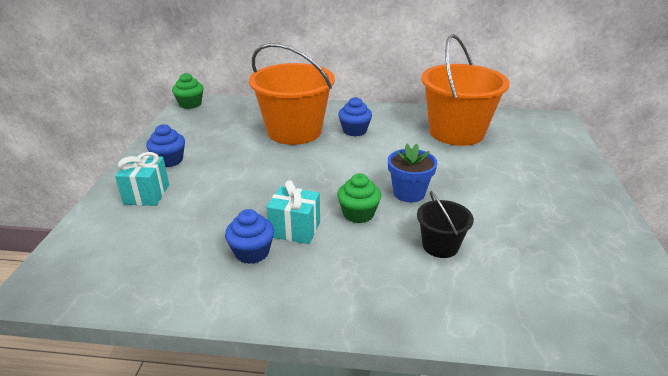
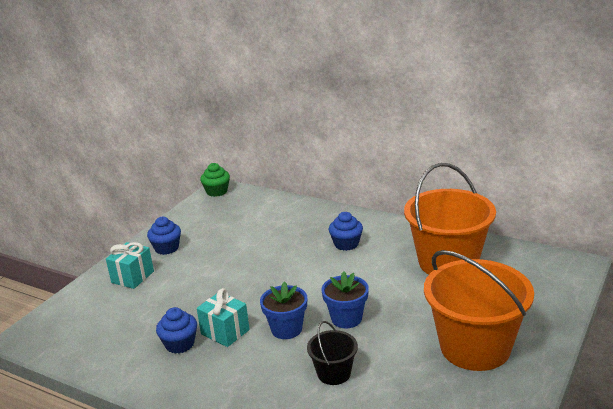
camera: 25 degrees right, 5 degrees down
orange bucket [249,43,335,145] -> orange bucket moved to [424,250,534,371]
green cupcake [337,173,381,223] -> blue flower pot [260,281,307,339]

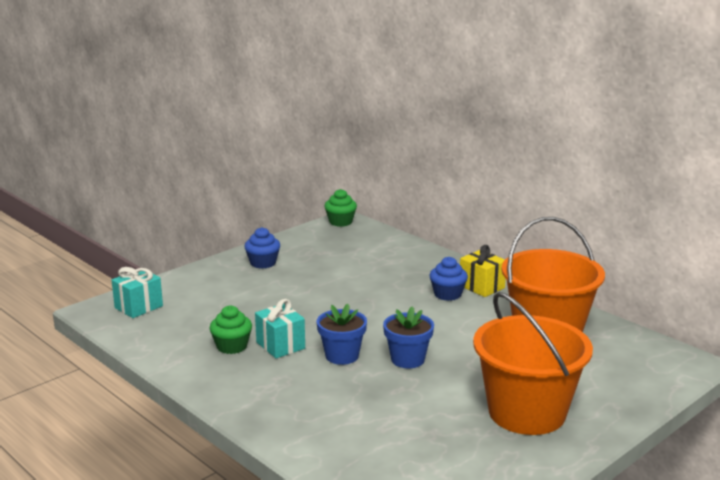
camera: 15 degrees right, 5 degrees down
turquoise gift [106,242,154,289] -> turquoise gift moved to [112,267,163,318]
blue cupcake [156,307,197,354] -> green cupcake [209,306,252,354]
black bucket [307,321,358,385] -> none
none -> yellow gift [460,245,506,297]

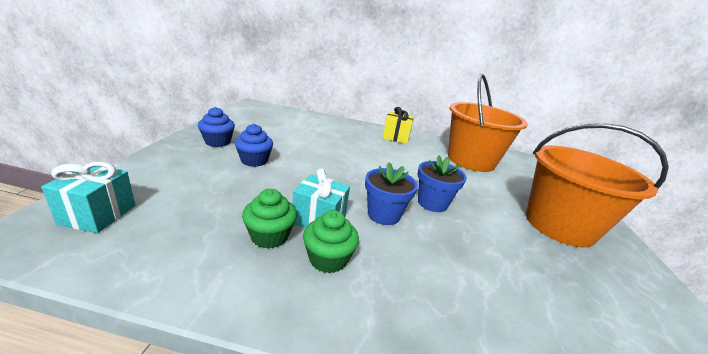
camera: 40 degrees left, 5 degrees up
green cupcake [324,189,357,227] -> green cupcake moved to [303,210,359,273]
blue cupcake [429,257,468,301] -> blue cupcake moved to [235,124,273,167]

